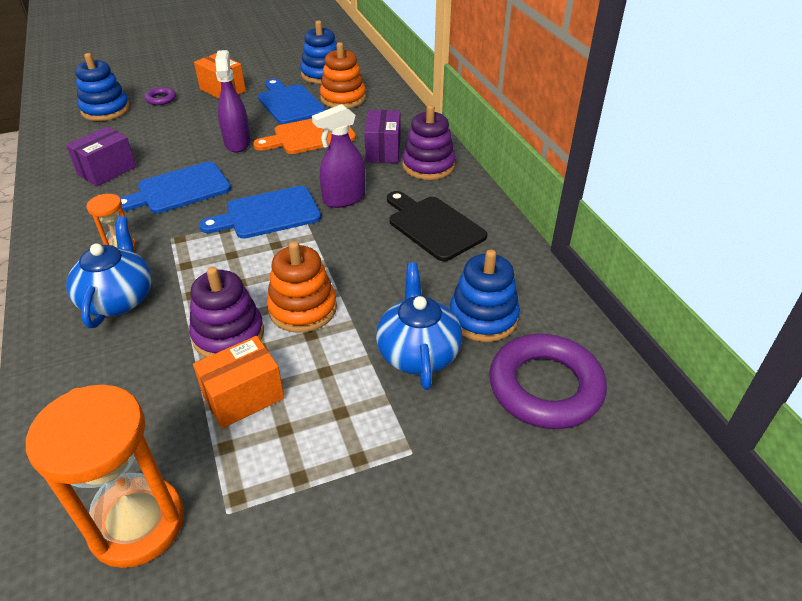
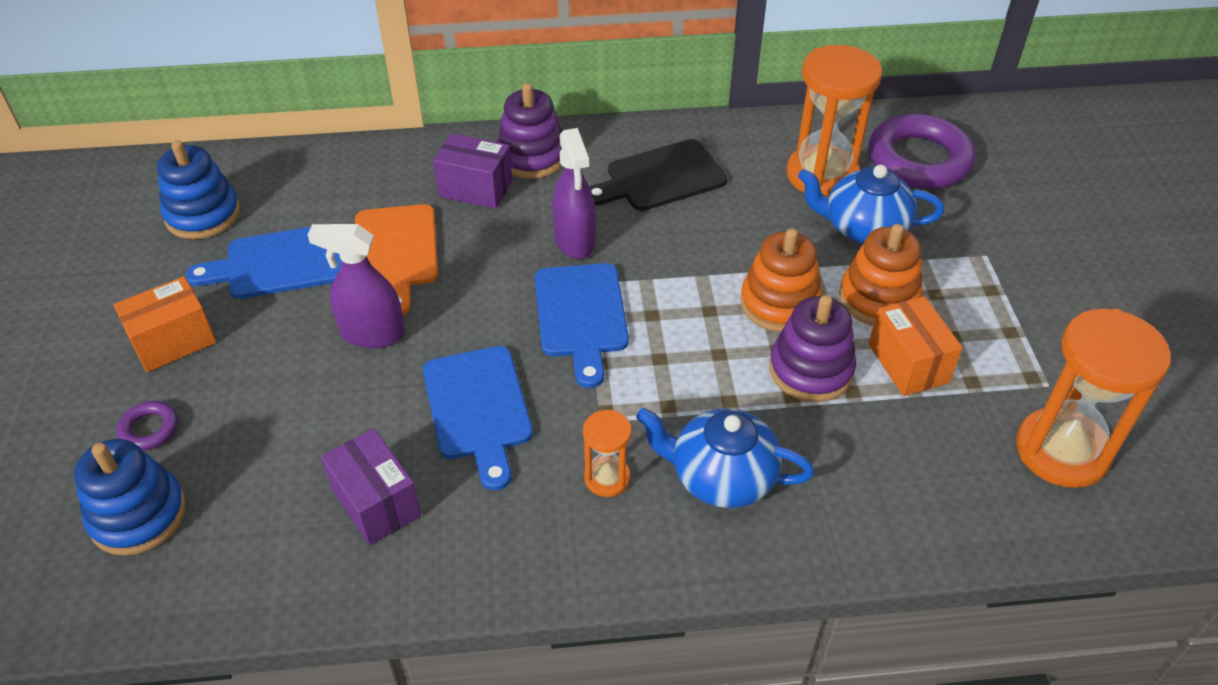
camera: 75 degrees left, 5 degrees up
orange stacking toy [320,42,366,108] -> orange stacking toy moved to [839,224,923,326]
blue stacking toy [450,250,520,342] -> orange hourglass [787,45,882,197]

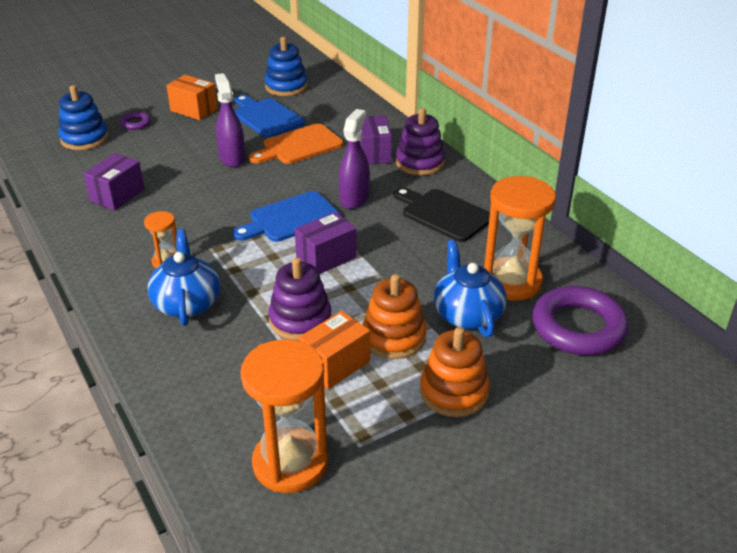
camera: 65 degrees right, 10 degrees down
blue cutting board [423,346,533,491] -> none
purple spray bottle [552,128,596,259] -> purple spray bottle turned 150 degrees clockwise [339,109,370,209]
orange stacking toy [740,228,822,332] -> orange stacking toy moved to [420,327,490,417]
none -> purple box [295,212,357,274]

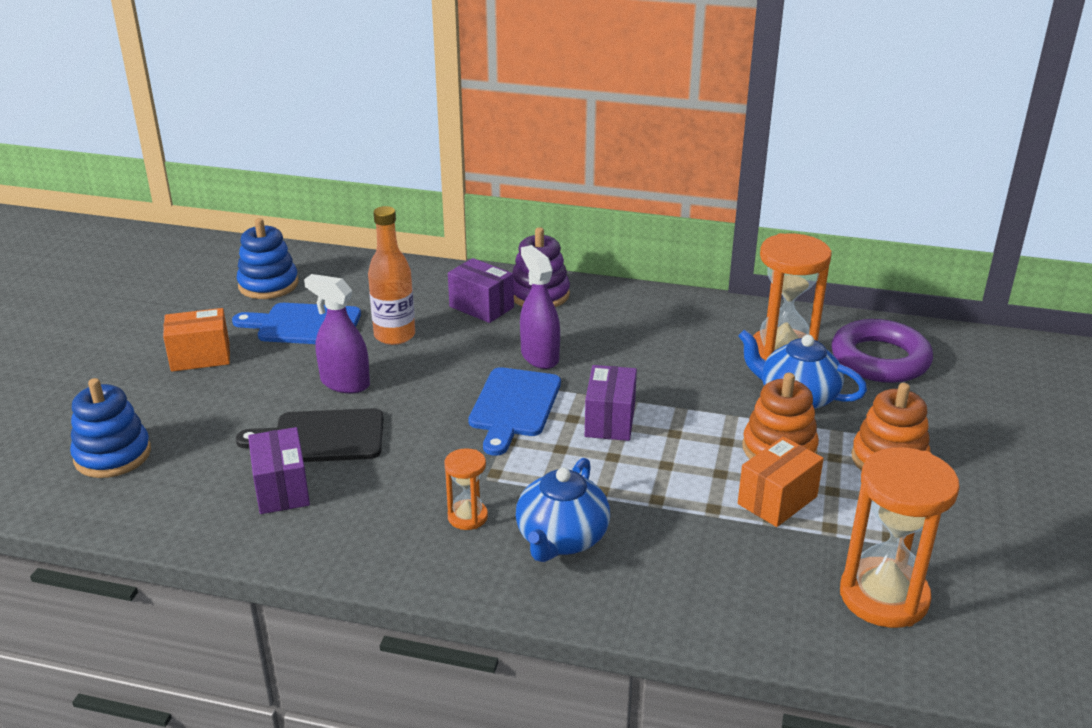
camera: 45 degrees left, 5 degrees down
purple ring [120,112,151,130] -> none
blue teapot [148,229,220,326] -> blue teapot turned 105 degrees counterclockwise [516,458,610,562]
orange cutting board [249,123,343,164] -> orange bottle [368,206,415,345]
purple stacking toy [268,257,332,341] -> none
orange box [299,311,370,389] -> orange box turned 45 degrees clockwise [738,436,824,527]
black cutting board [394,187,490,242] -> black cutting board moved to [236,408,384,462]

